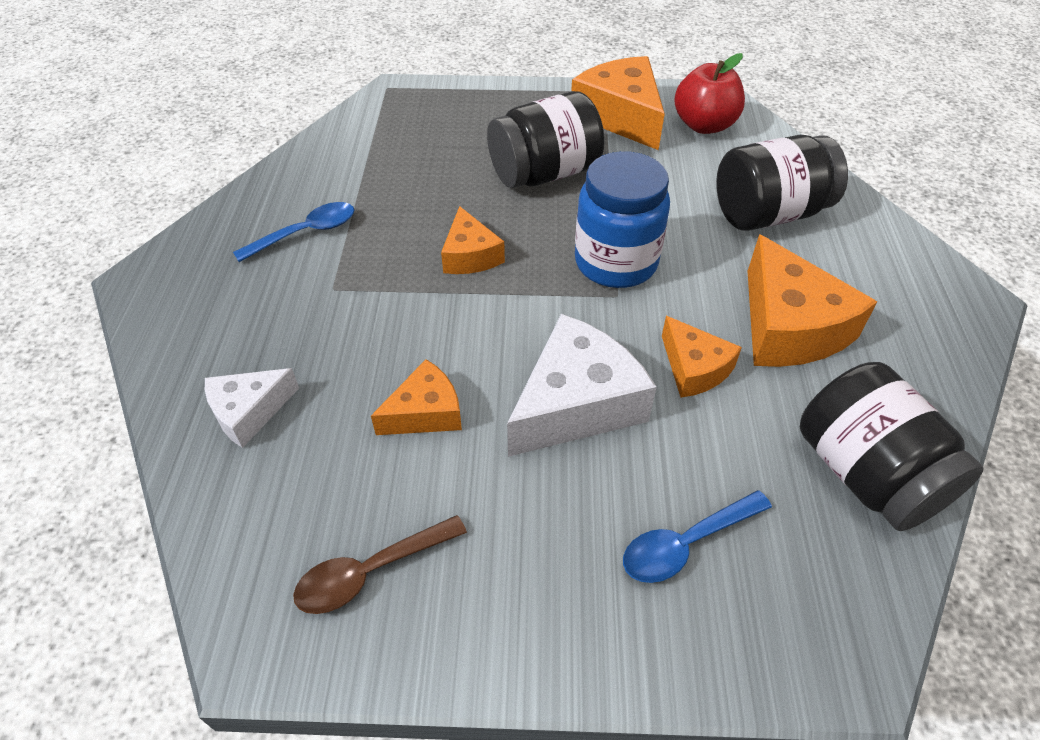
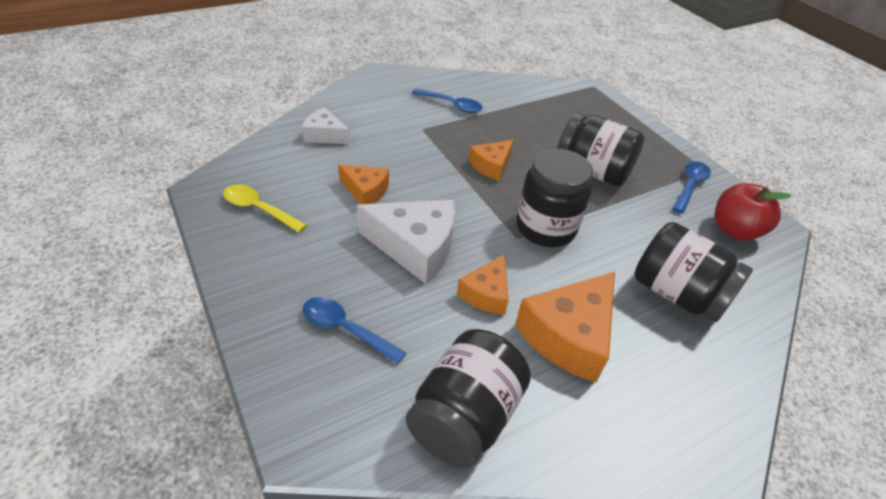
camera: 55 degrees right, 5 degrees down
brown spoon [293,515,467,614] -> yellow spoon [223,185,307,233]
orange cheese [571,56,665,150] -> blue spoon [672,161,711,213]
blue jar [575,151,670,288] -> black jar [516,149,593,247]

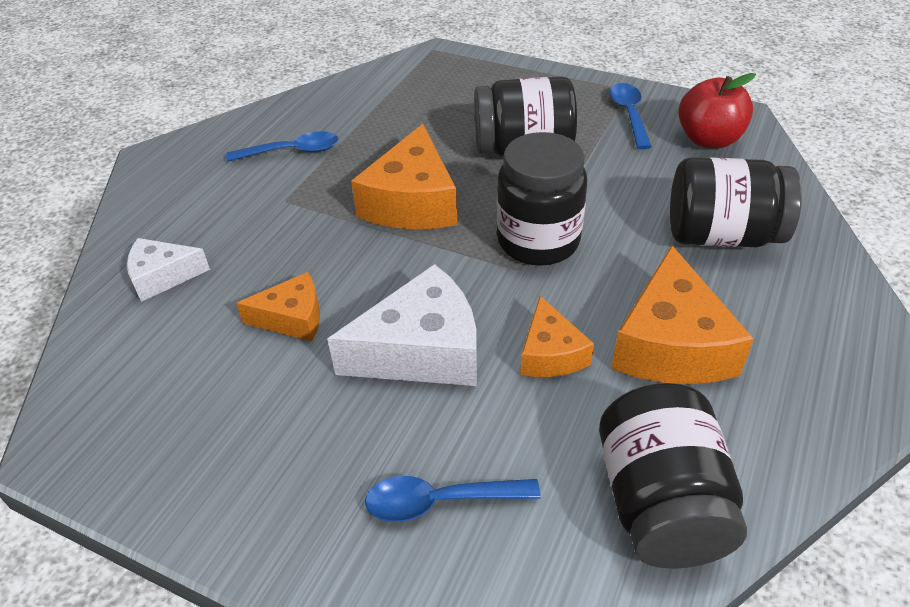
camera: 30 degrees left, 0 degrees up
yellow spoon [223,185,307,233] -> none
orange cheese [469,140,514,181] -> orange cheese [351,124,457,229], size x1.72

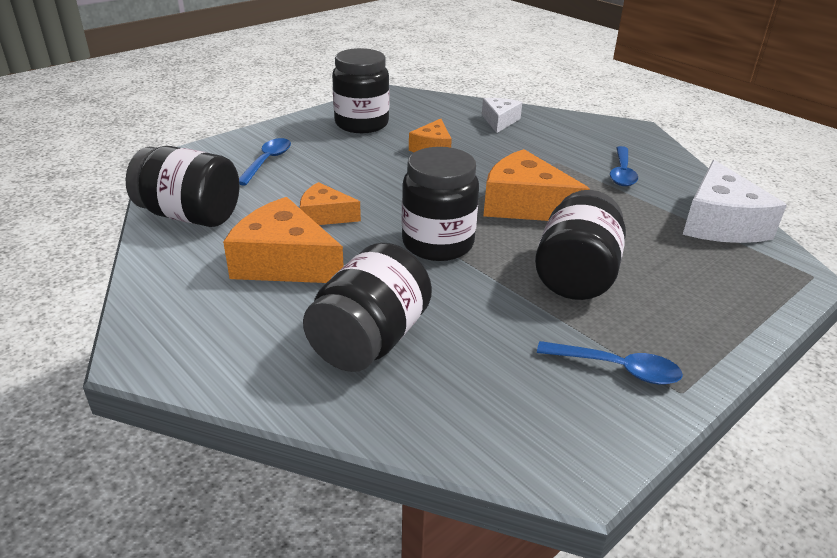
camera: 110 degrees right, 10 degrees down
white cheese [327,264,477,386] -> white cheese moved to [683,160,787,243]
red apple [679,73,756,149] -> none
none -> black jar [332,48,389,133]

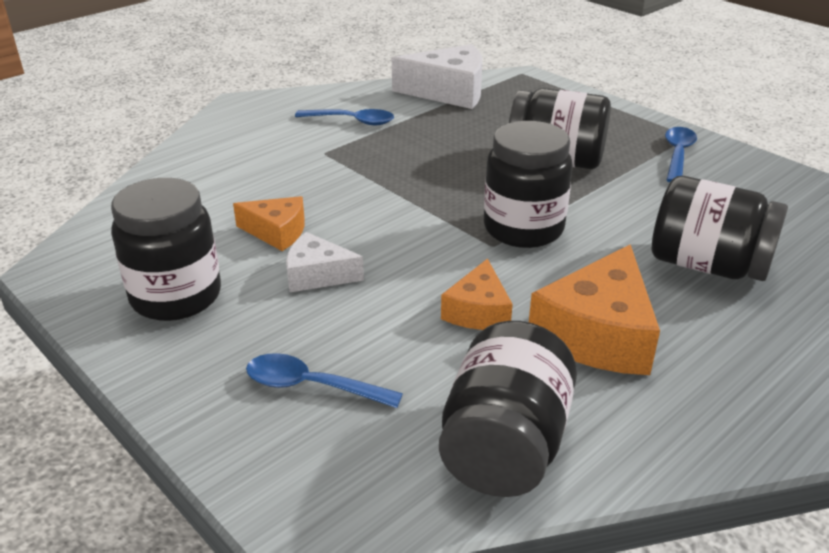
camera: 90 degrees left, 0 degrees up
white cheese [482,98,522,133] -> white cheese moved to [286,232,364,293]
orange cheese [483,149,590,221] -> none

